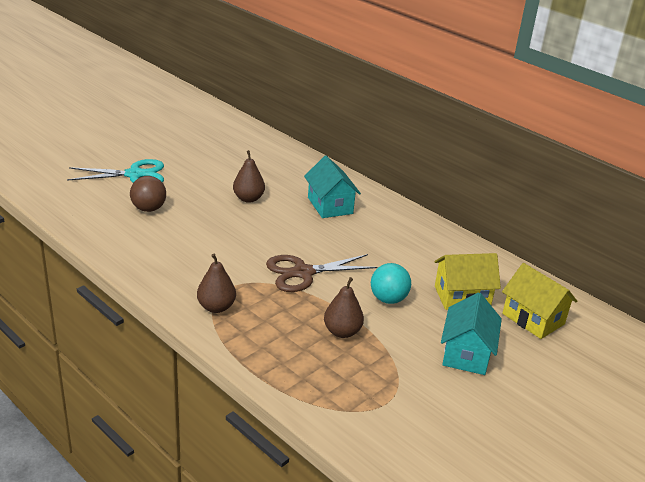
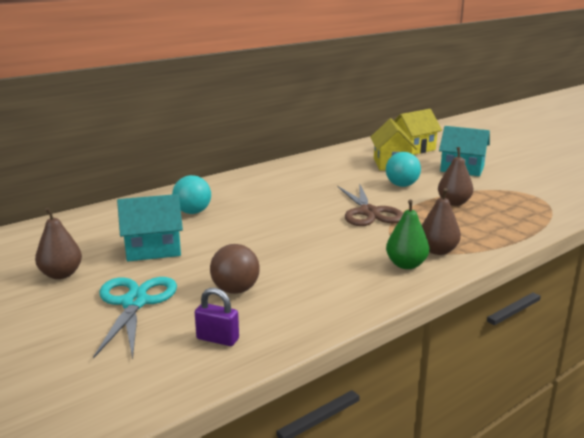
camera: 80 degrees left, 10 degrees down
brown pear [233,150,265,203] -> brown pear moved to [35,207,82,279]
turquoise house [304,156,361,218] -> turquoise house moved to [117,194,183,261]
none -> turquoise ball [172,175,211,214]
none -> purple padlock [195,288,239,346]
none -> green pear [386,200,429,269]

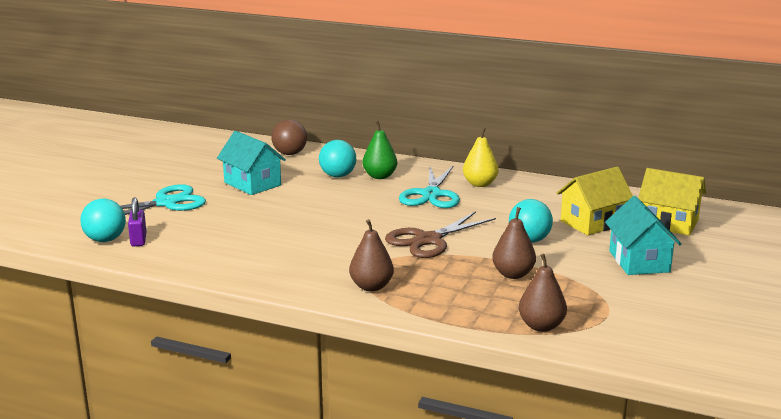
camera: 60 degrees right, 0 degrees up
brown pear [35,207,82,279] -> brown pear moved to [519,254,567,332]
brown ball [210,244,260,294] -> brown ball moved to [271,119,307,155]
green pear [386,200,429,269] -> green pear moved to [362,121,397,179]
none -> turquoise ball [80,199,126,242]
none -> turquoise scissors [399,165,460,208]
none -> yellow pear [463,127,498,187]

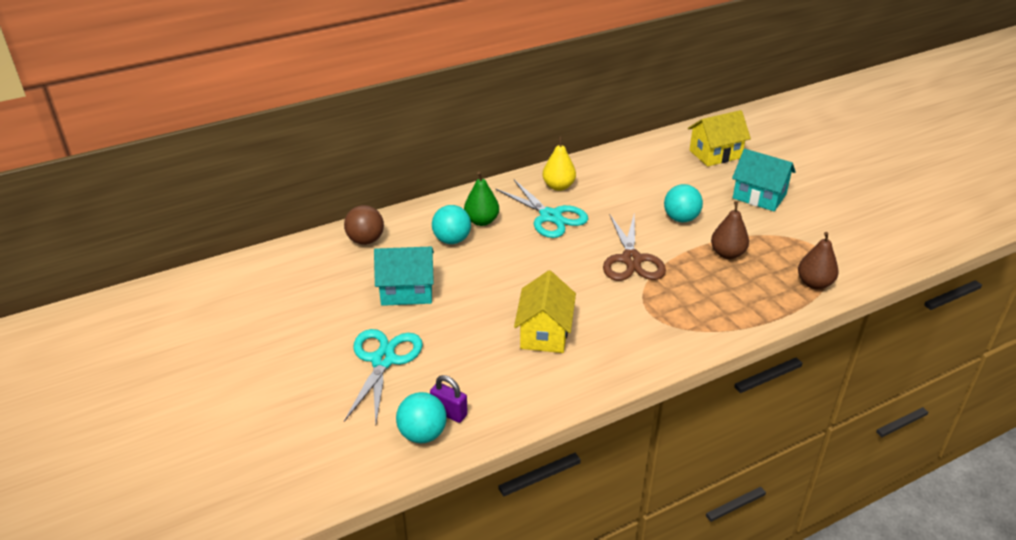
camera: 50 degrees left, 15 degrees up
brown pear [349,219,394,291] -> none
yellow house [557,167,633,235] -> yellow house moved to [514,270,576,353]

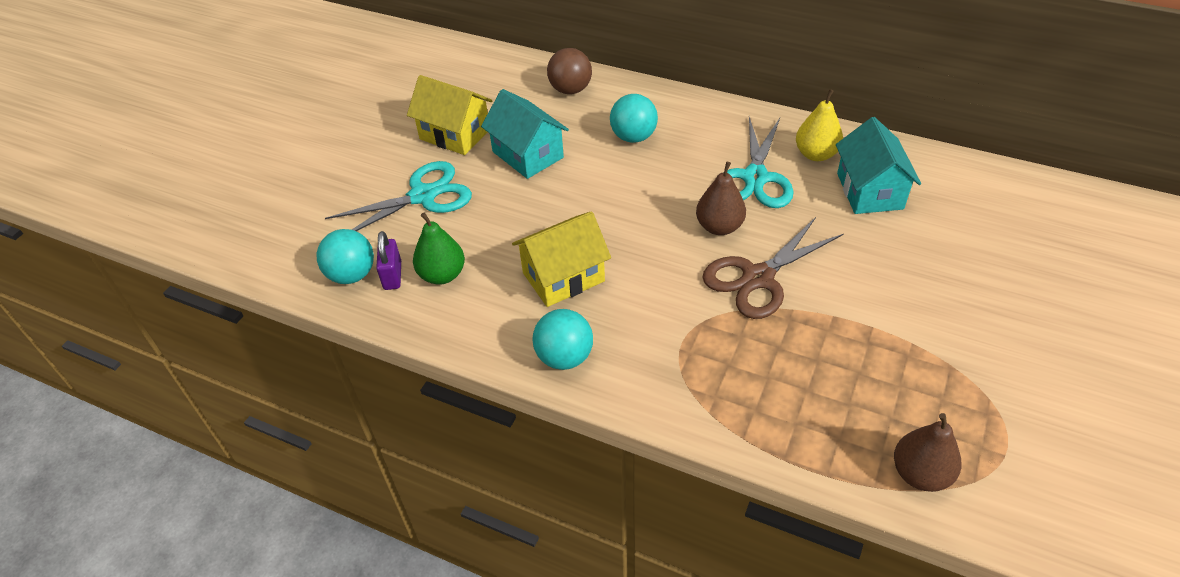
camera: 55 degrees right, 10 degrees up
green pear [464,172,499,226] -> green pear moved to [413,213,465,285]
turquoise ball [664,184,703,222] -> turquoise ball moved to [532,309,593,370]
yellow house [688,110,751,167] -> yellow house moved to [407,75,492,155]
brown pear [711,201,749,259] -> brown pear moved to [696,162,746,235]
turquoise house [732,149,796,211] -> turquoise house moved to [836,117,921,214]

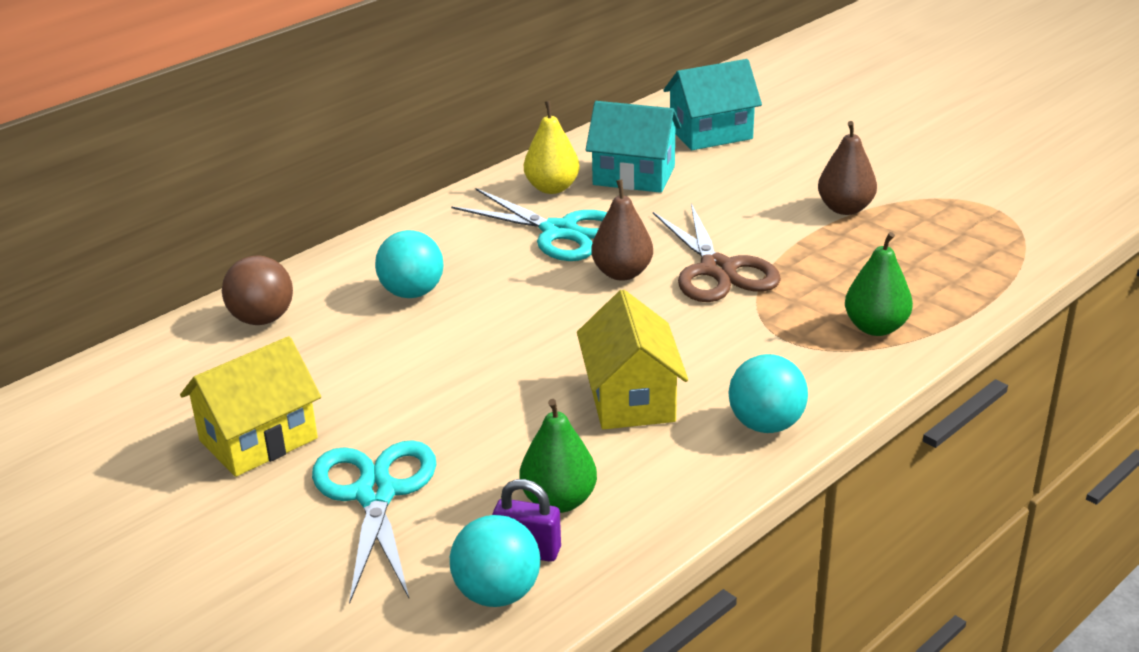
camera: 70 degrees left, 15 degrees down
turquoise house [481,89,569,179] -> turquoise house moved to [663,59,762,150]
brown pear [894,413,962,492] -> brown pear moved to [818,121,877,215]
none -> green pear [845,232,913,336]

